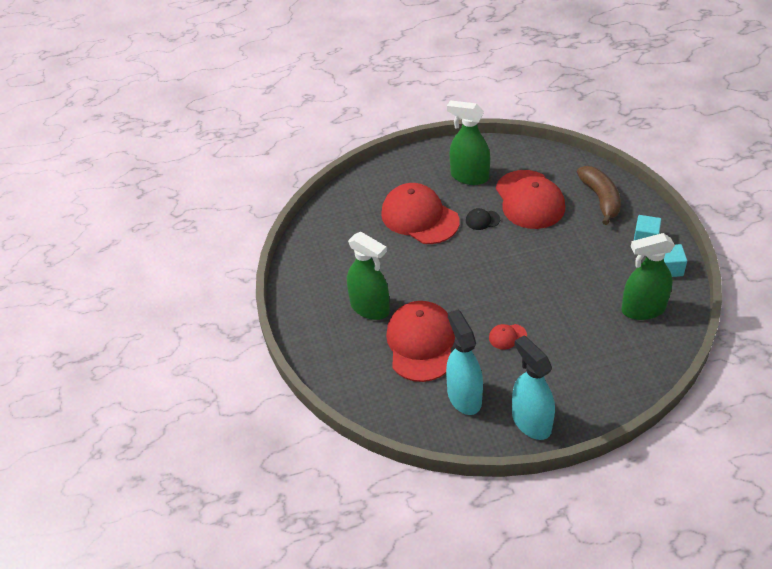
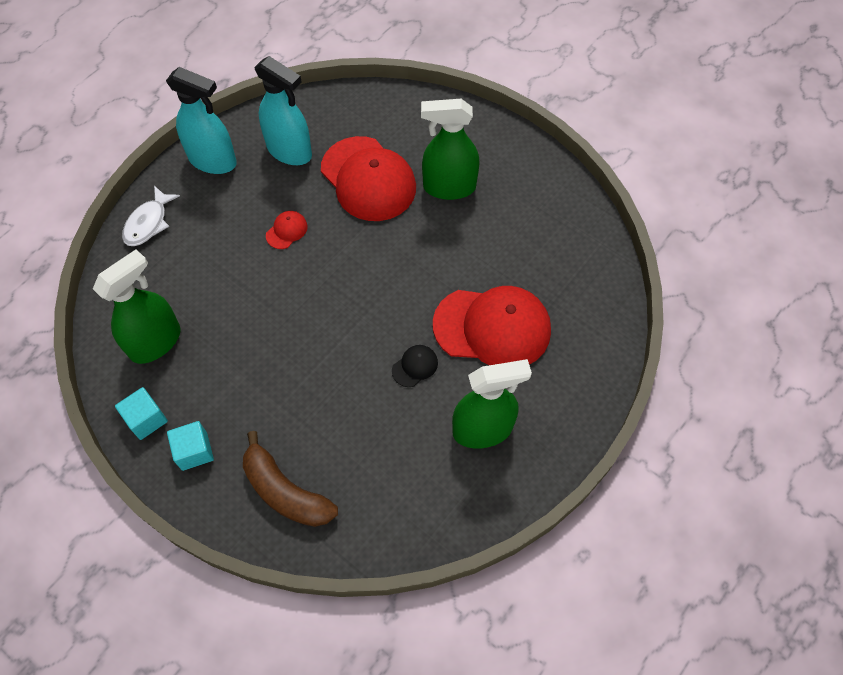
camera: 140 degrees right, 15 degrees up
red cap [496,170,565,229] -> none
none -> white fish [122,186,180,246]

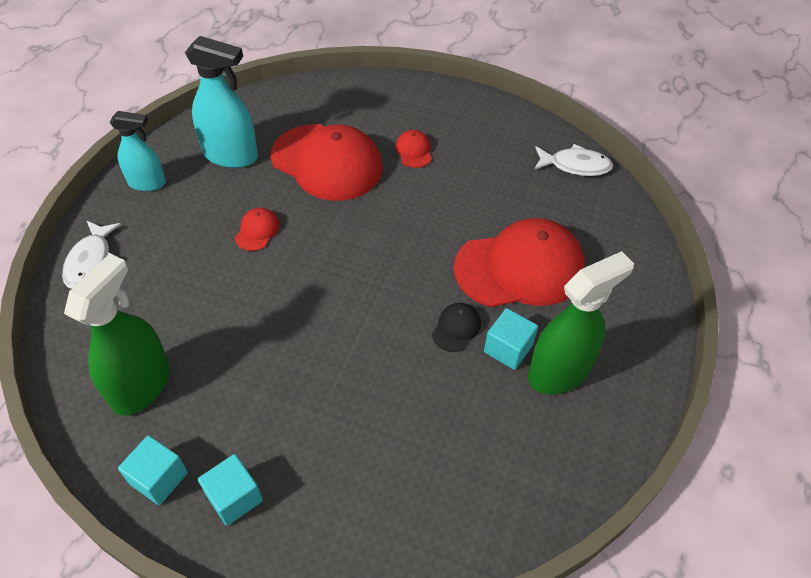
camera: 20 degrees left, 10 degrees down
turquoise spray bottle [166,67,237,174] -> turquoise spray bottle [110,111,166,191], size x0.64
brown banana [243,431,338,527] -> none
green spray bottle [421,99,480,200] -> red cap [396,130,432,168]
none -> turquoise cube [484,308,538,370]
none -> white fish [534,144,613,176]

